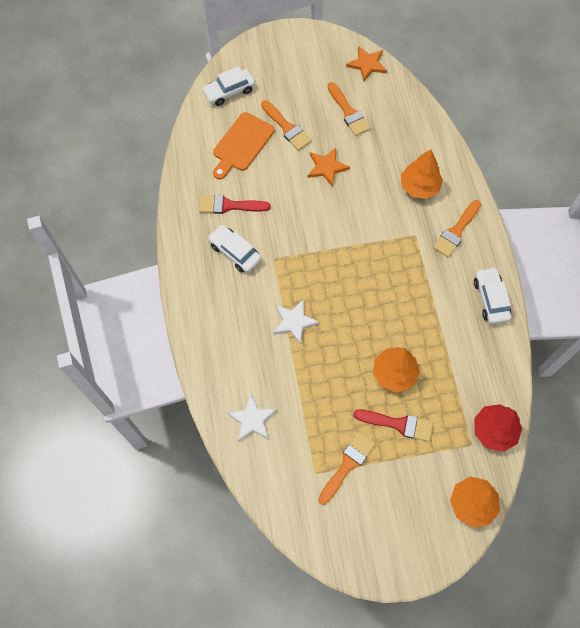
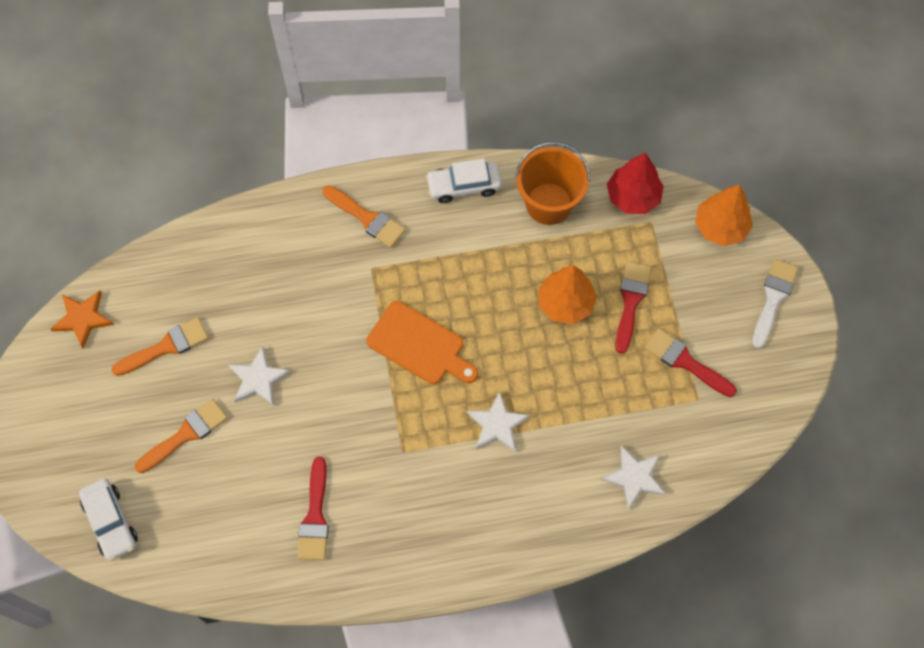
camera: 90 degrees left, 0 degrees up
white car [208,225,261,273] -> none
orange cutting board [213,112,274,179] -> orange cutting board moved to [366,301,478,384]
orange star [307,147,350,187] -> white star [229,346,291,406]
orange brush [318,432,375,505] -> red brush [645,328,737,397]
orange tree [401,149,443,199] -> none
none -> orange bucket [515,142,590,225]
none -> white brush [752,259,798,349]

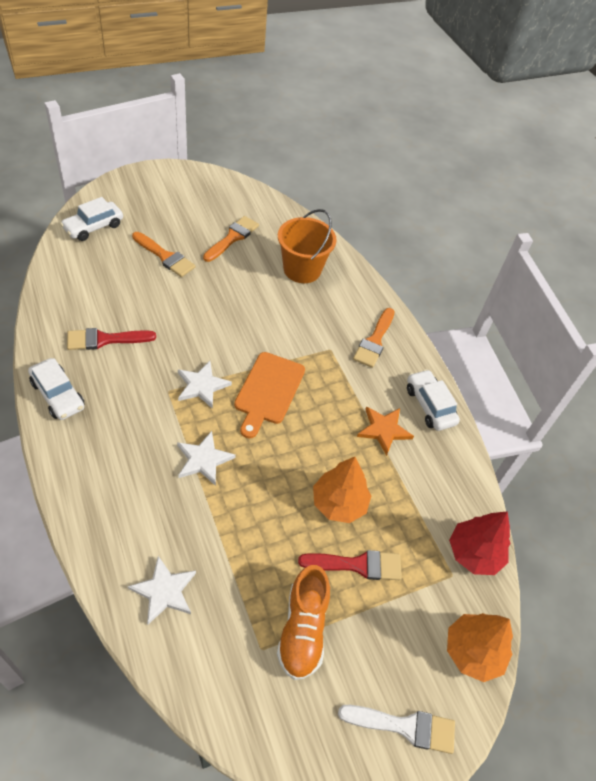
camera: 70 degrees right, 15 degrees down
orange star [50,291,114,348] -> orange star moved to [357,406,414,456]
orange brush [111,317,209,376] -> orange brush turned 105 degrees counterclockwise [203,216,259,262]
white star [229,346,291,406] -> white star moved to [178,361,232,409]
orange bucket [515,142,590,225] -> orange bucket moved to [278,209,337,283]
red brush [645,328,737,397] -> orange shoe [277,565,330,680]
none -> white car [28,358,84,420]

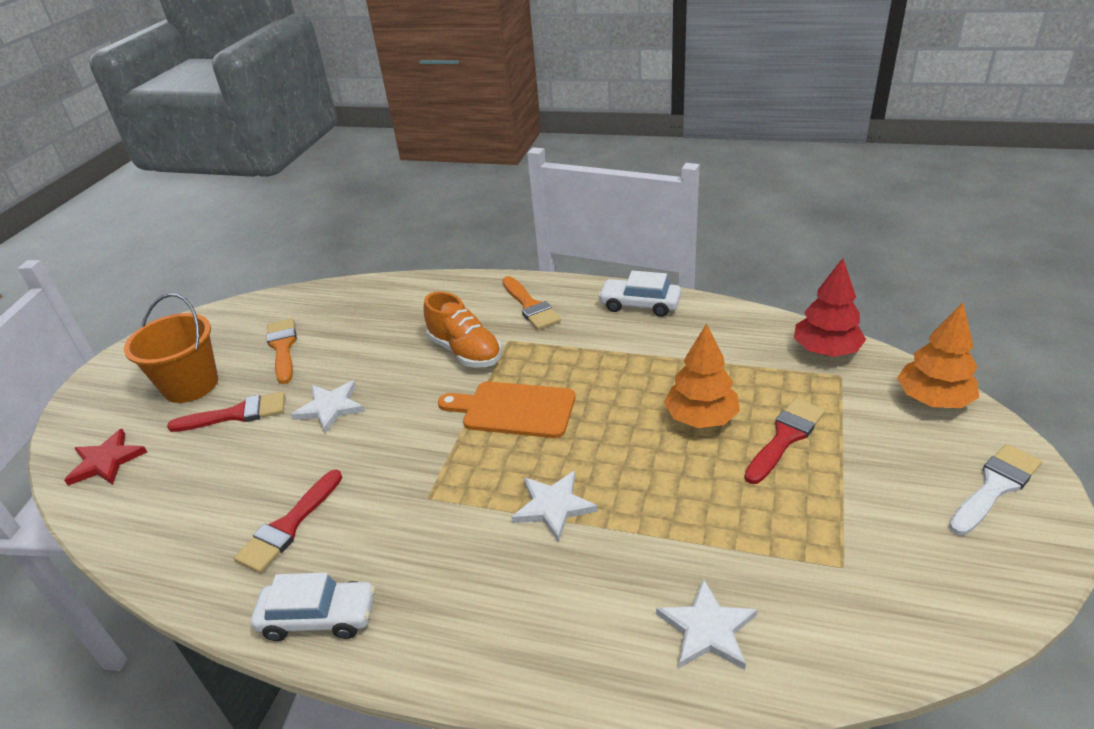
camera: 40 degrees left, 15 degrees down
white car [60,197,123,241] -> red star [64,429,147,486]
orange brush [132,232,196,277] -> red brush [167,392,285,432]
white star [178,361,232,409] -> white star moved to [291,380,365,434]
orange cutting board [234,352,305,439] -> orange cutting board turned 135 degrees clockwise [438,381,575,438]
orange shoe [277,565,330,680] -> orange shoe moved to [423,291,502,368]
orange bucket [278,209,337,283] -> orange bucket moved to [124,293,218,403]
orange star [357,406,414,456] -> none

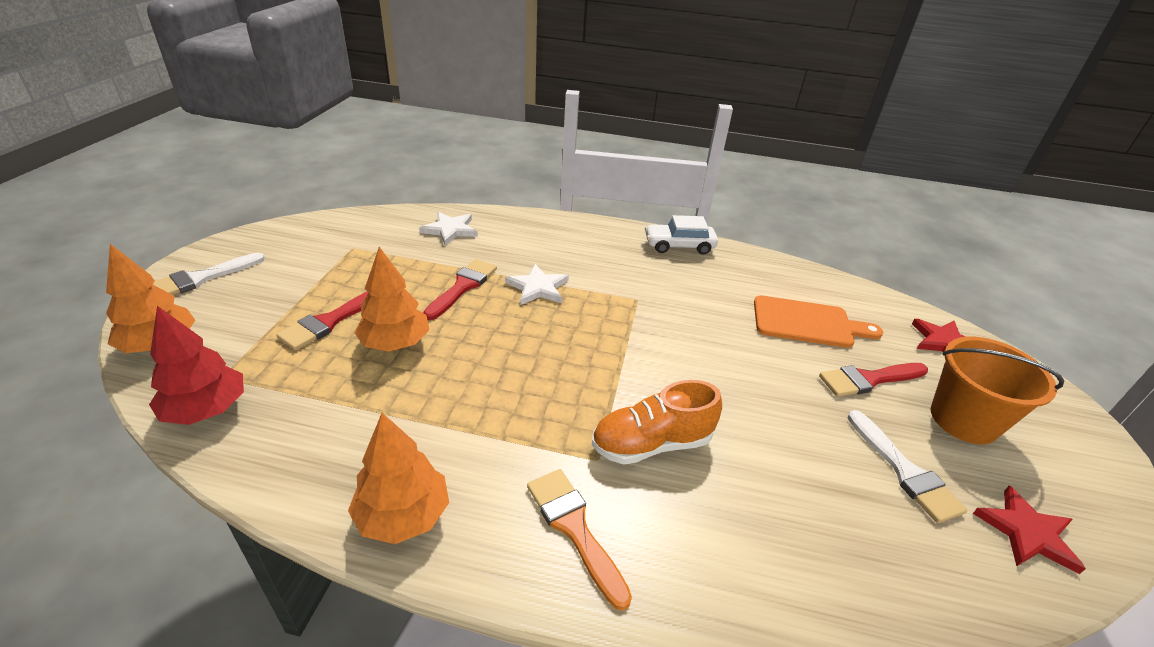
camera: 170 degrees right, 0 degrees up
red brush [234,470,342,573] -> red brush moved to [423,259,497,320]
orange brush [267,318,297,384] -> white brush [848,410,967,523]
white star [291,380,365,434] -> none
orange shoe [423,291,502,368] -> orange shoe turned 60 degrees counterclockwise [592,380,722,465]
orange cutting board [438,381,575,438] -> orange cutting board moved to [754,296,883,348]
white car [598,271,681,317] -> orange tree [348,413,449,544]
none -> red star [973,486,1086,574]

